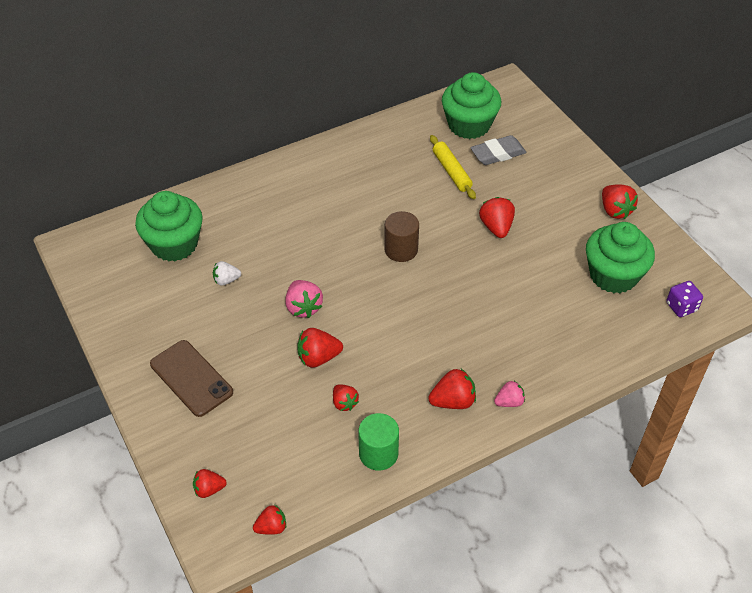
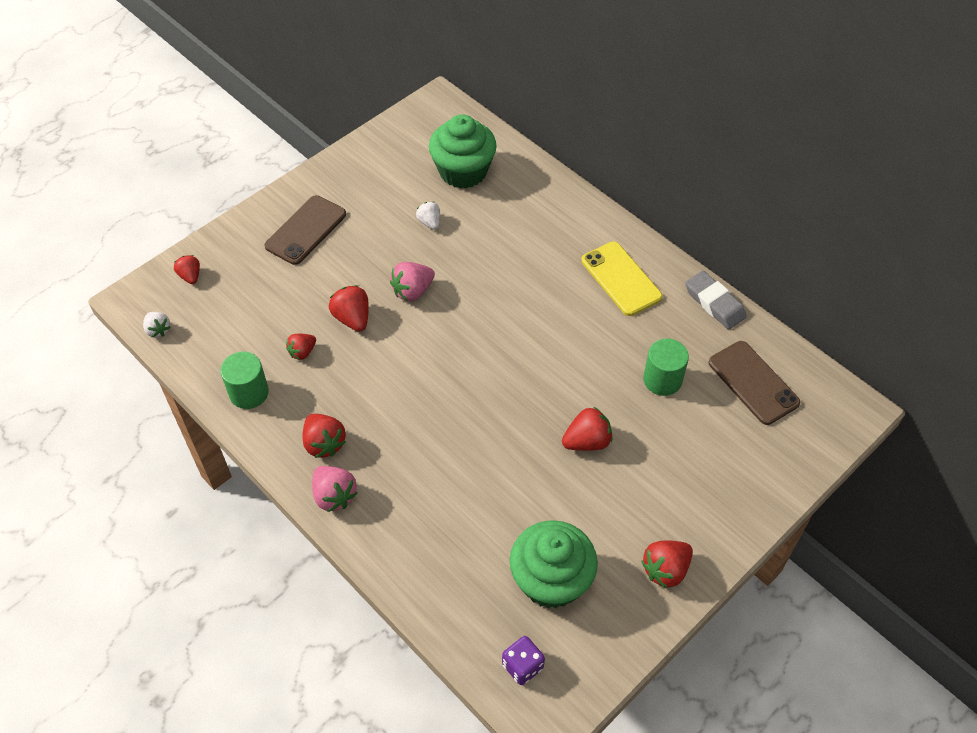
camera: 75 degrees right, 5 degrees up
red strawberry [253,505,286,535] -> white strawberry [143,312,171,338]
brown cylinder [384,211,419,262] -> none
yellow rolling pin [430,135,476,199] -> green cylinder [643,339,689,396]
green cupcake [442,72,501,139] -> brown phone [708,341,800,425]
grey eraser [470,135,526,165] -> grey eraser moved to [685,271,747,329]
pink strawberry [494,381,525,407] -> pink strawberry [312,466,358,512], size x1.53
none -> yellow phone [581,242,663,316]

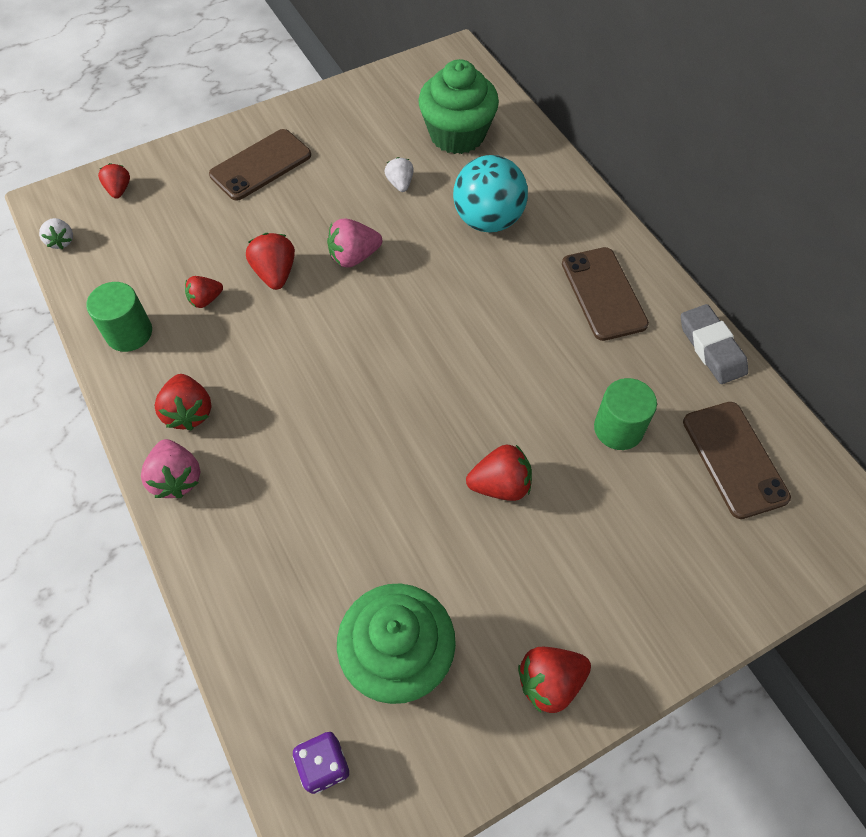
camera: 15 degrees right, 5 degrees up
yellow phone [581,242,663,316] -> brown phone [562,247,649,341]
none -> turquoise ball [453,155,528,233]

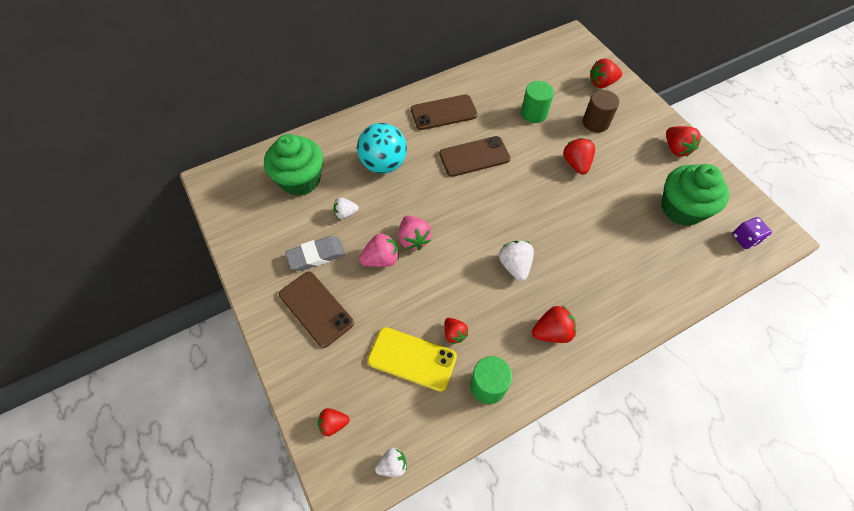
camera: 90 degrees left, 0 degrees up
pink strawberry [141,439,201,498] -> pink strawberry moved to [359,232,399,267]
red strawberry [246,233,295,290] -> red strawberry moved to [590,58,622,88]
grey eraser [681,304,748,384] -> grey eraser moved to [285,236,345,271]
brown phone [683,402,791,519] -> brown phone moved to [439,136,511,177]
none -> yellow phone [368,327,457,392]
none -> white strawberry [499,241,534,281]
none -> brown cylinder [583,90,619,133]

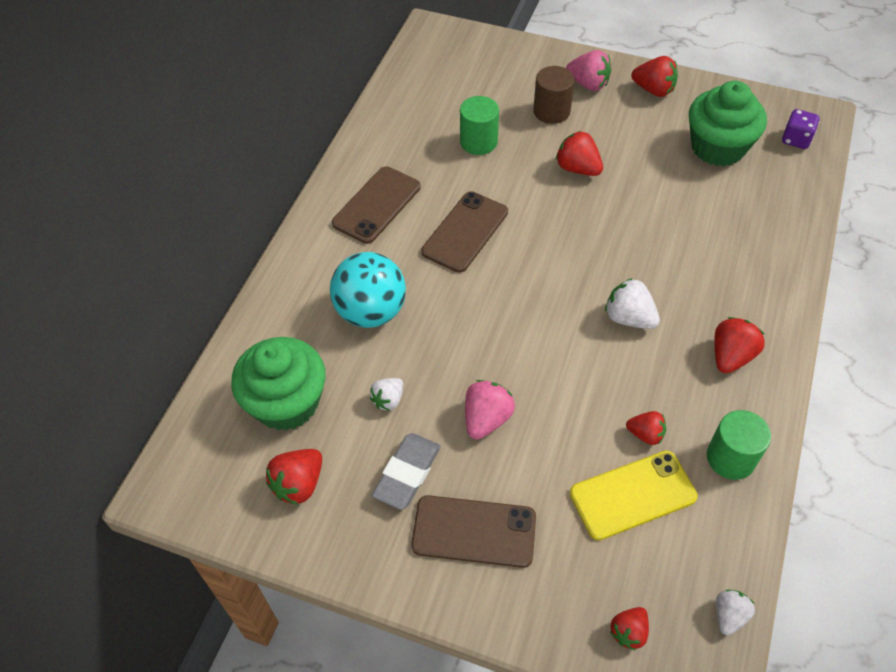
camera: 40 degrees left, 5 degrees down
pink strawberry [399,216,432,250] -> pink strawberry moved to [566,50,611,91]
red strawberry [590,58,622,88] -> red strawberry moved to [266,449,322,505]

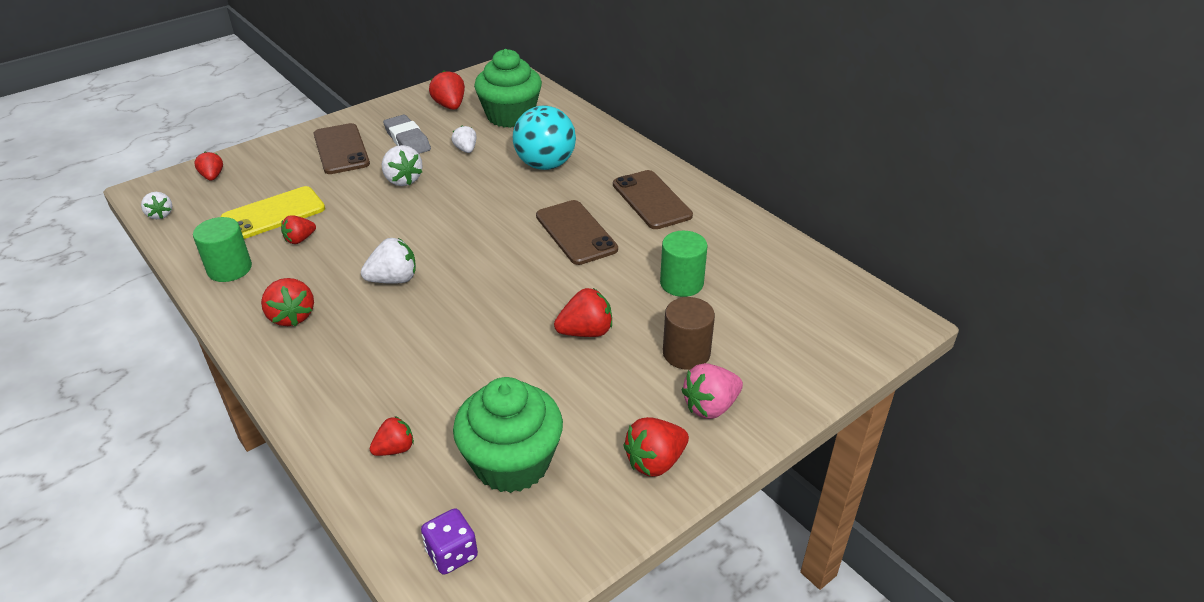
camera: 120 degrees right, 15 degrees down
brown phone [411,495,536,568] -> brown phone turned 60 degrees counterclockwise [314,123,370,174]
pink strawberry [465,380,515,439] -> white strawberry [382,145,423,186]
yellow phone [570,451,698,540] -> yellow phone turned 45 degrees clockwise [220,186,325,239]
none -> red strawberry [370,416,414,456]

